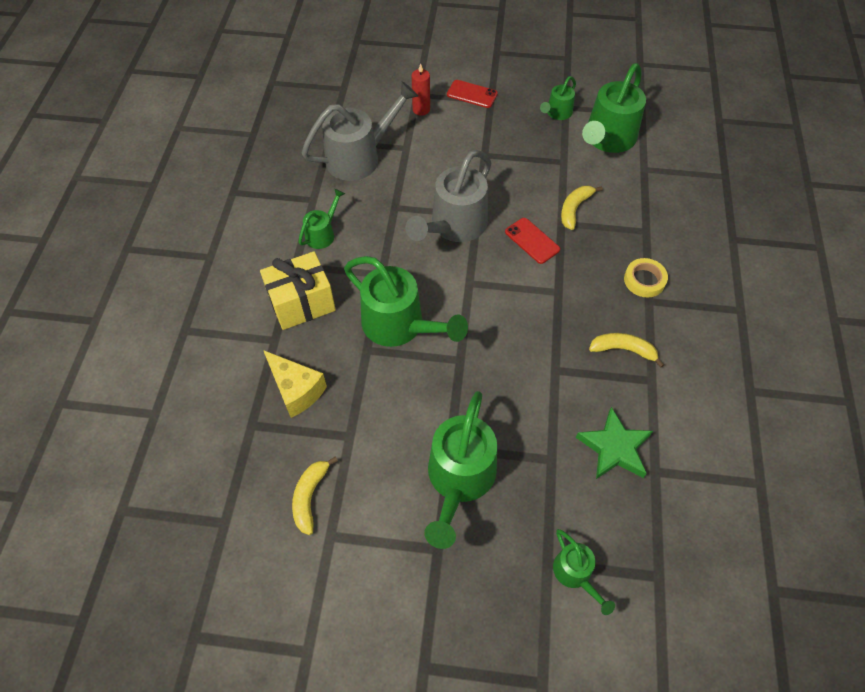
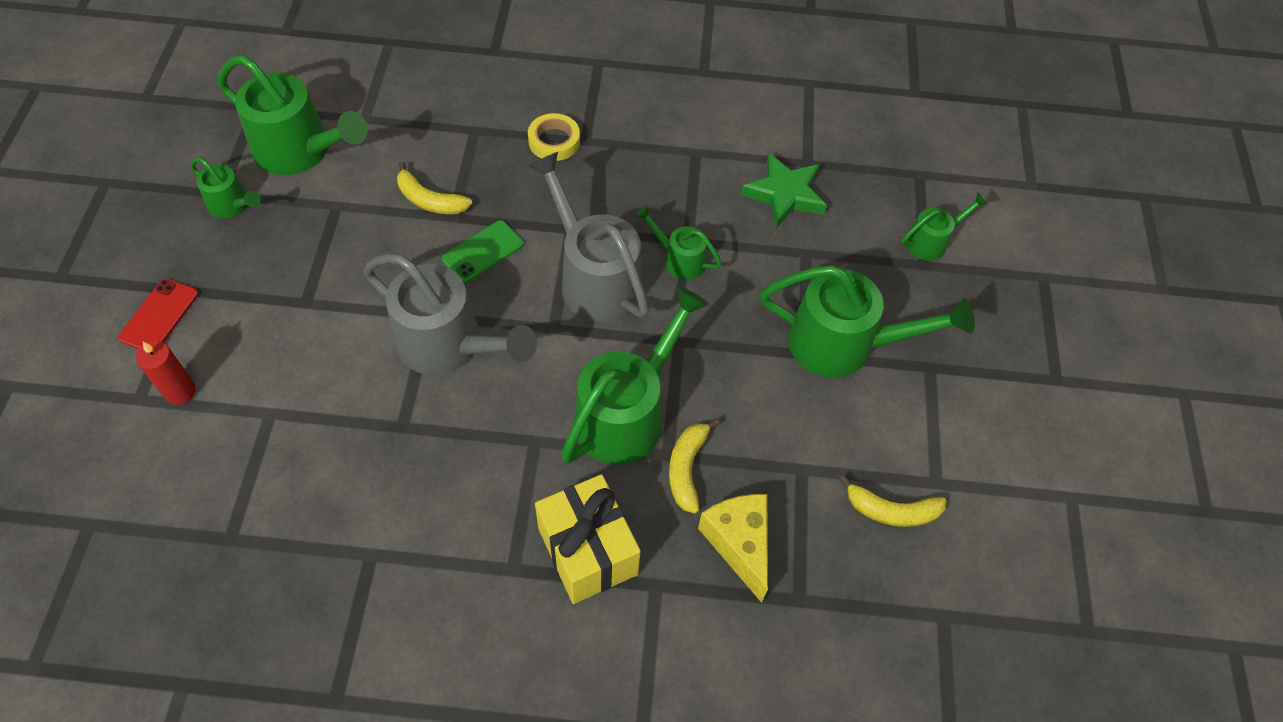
camera: 95 degrees left, 0 degrees up
yellow cheese [263,350,327,418] -> yellow cheese turned 60 degrees counterclockwise [698,494,768,603]
green watering can [298,189,345,249] -> green watering can moved to [635,205,722,280]
grey watering can [301,81,418,181] -> grey watering can moved to [528,152,649,322]
red phone [505,218,560,264] -> green phone [442,220,524,283]
yellow banana [589,333,664,368] -> yellow banana moved to [669,418,720,514]

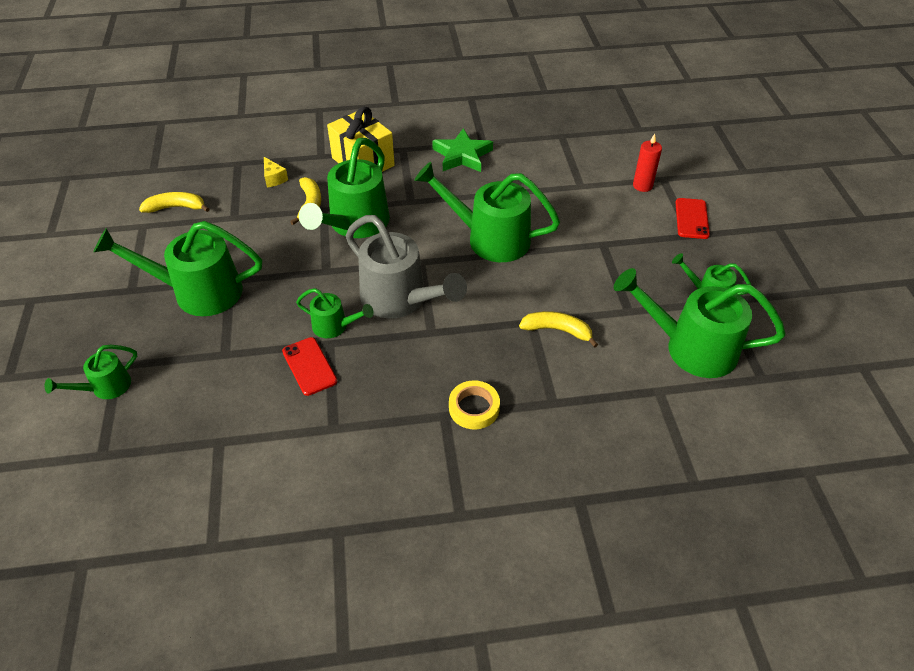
camera: 170 degrees right, 10 degrees down
grey watering can [363,253,537,375] -> green watering can [414,162,560,262]
green phone [442,220,524,283] -> none
yellow cheese [698,494,768,603] -> yellow cheese [264,157,288,188], size x0.55
green star [741,153,827,228] -> green star moved to [432,128,493,172]
none -> red phone [282,337,337,396]

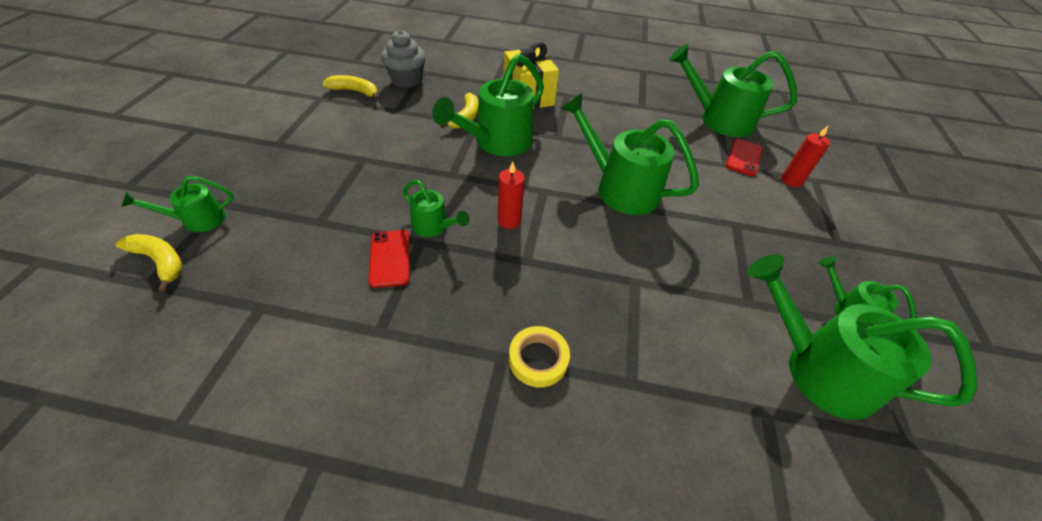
camera: 15 degrees right, 0 degrees up
green watering can [93,221,262,316] -> green watering can moved to [669,44,797,137]
yellow cheese [264,157,288,188] -> none
grey watering can [346,215,467,319] -> red candle [498,161,525,229]
green star [432,128,493,172] -> none
yellow banana [519,311,598,348] -> yellow banana moved to [115,234,182,292]
red phone [675,198,710,239] -> red phone moved to [726,139,763,176]
none -> grey cupcake [381,30,426,88]

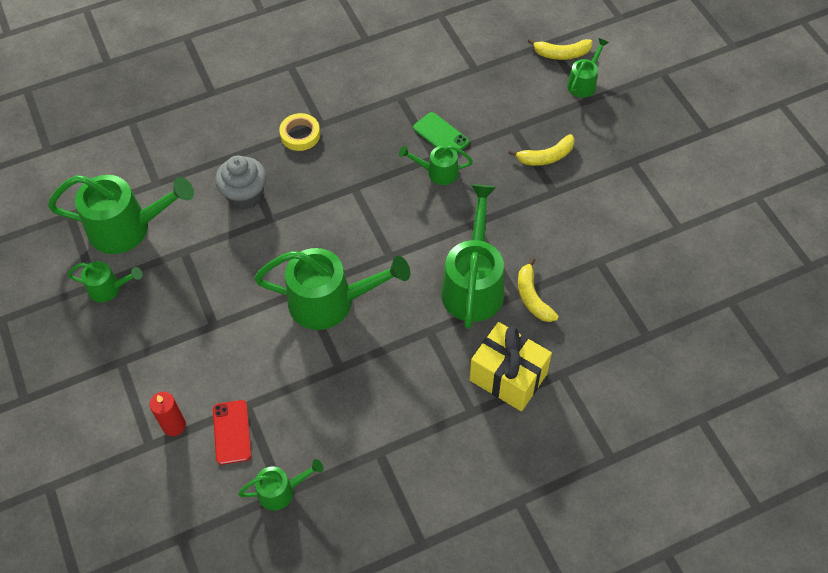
camera: 150 degrees right, 10 degrees up
yellow banana [322,75,379,100] -> yellow banana moved to [508,134,575,166]
red phone [368,230,409,288] -> green phone [413,112,469,153]
grey cupcake [381,30,426,88] -> grey cupcake moved to [215,156,267,210]
red candle [498,161,525,229] -> none
green watering can [669,44,797,137] -> green watering can [238,459,324,511], size x0.52

